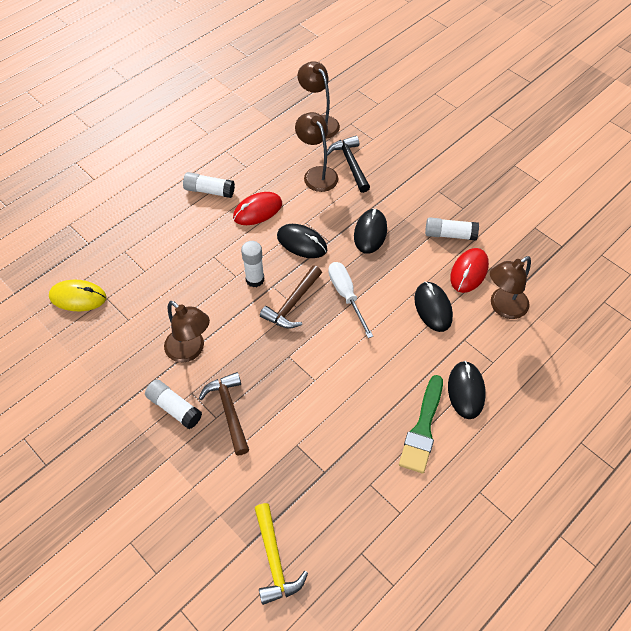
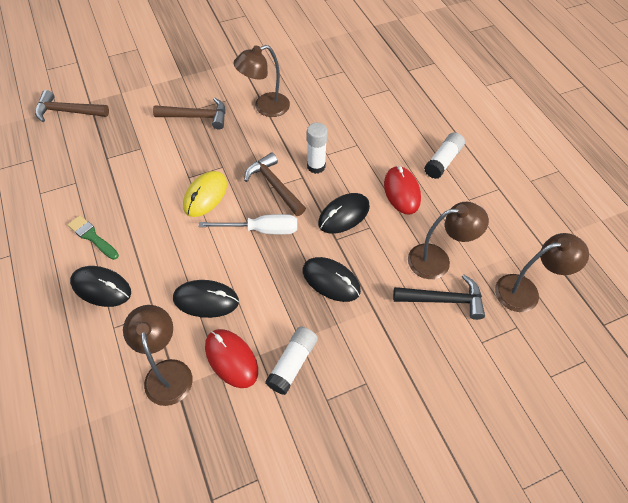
camera: 110 degrees right, 0 degrees up
yellow mouse [49,280,106,311] -> yellow mouse moved to [183,171,227,217]
white glue stick [145,380,202,429] -> none
yellow hammer [255,503,308,605] -> brown hammer [35,90,109,122]
green brush [399,375,443,473] -> green brush [67,215,119,260], size x0.65

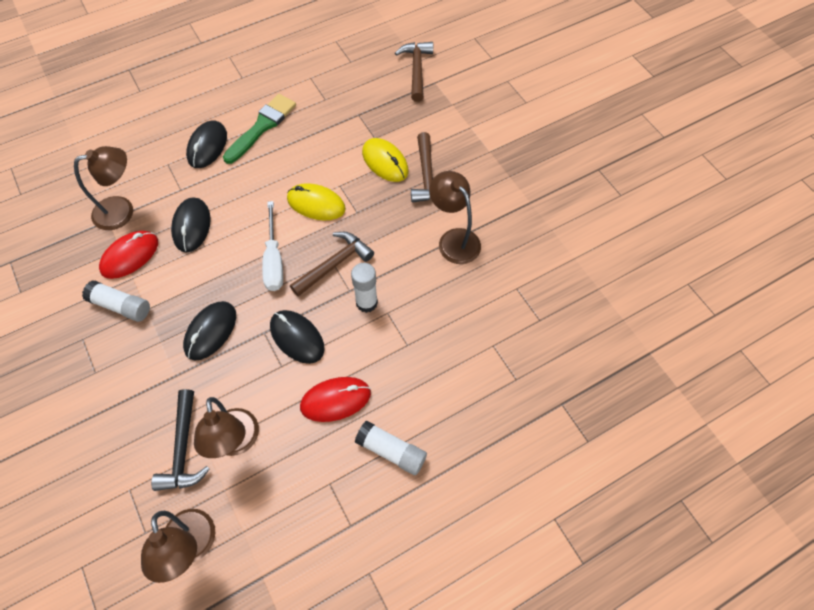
camera: 85 degrees right, 5 degrees up
green brush [67,215,119,260] -> green brush [223,94,296,164], size x1.53
none -> yellow mouse [362,138,409,182]

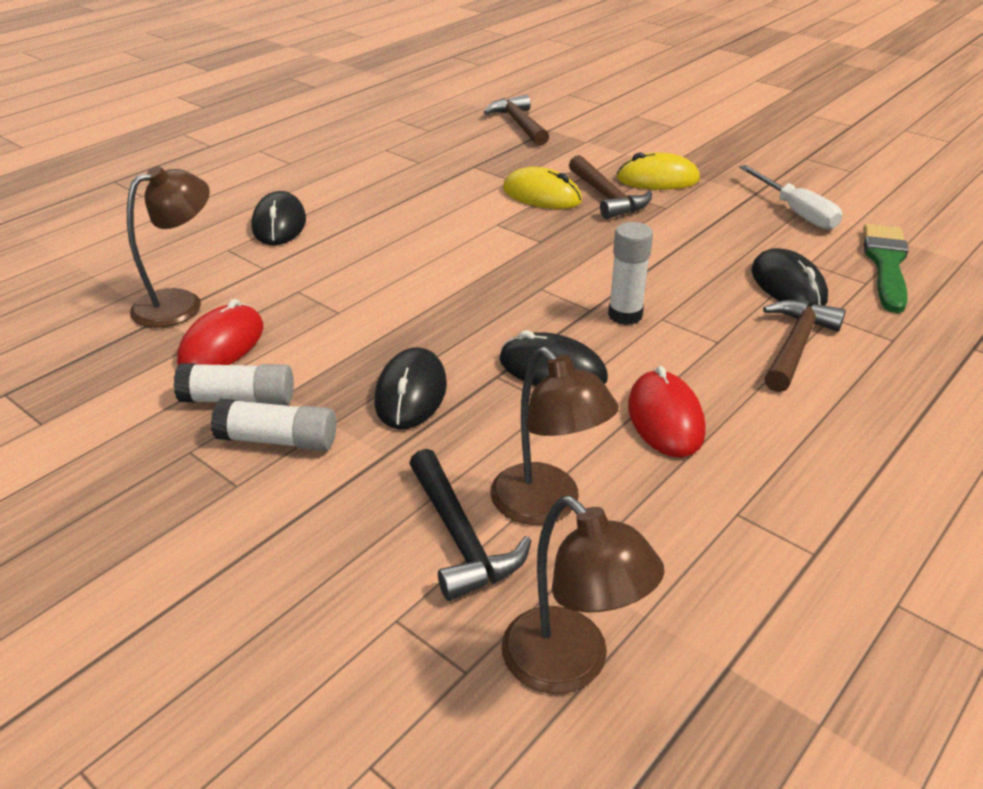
camera: 20 degrees left, 25 degrees down
black mouse [171,197,211,253] -> black mouse moved to [751,248,828,306]
green brush [223,94,296,164] -> green brush moved to [863,224,909,313]
white screwdriver [262,201,283,291] -> white screwdriver moved to [739,165,842,230]
yellow mouse [287,183,346,220] -> yellow mouse moved to [617,152,700,190]
brown hammer [290,232,374,297] -> brown hammer moved to [763,300,846,392]
red mouse [300,377,371,422] -> red mouse turned 60 degrees counterclockwise [628,366,706,457]
white glue stick [355,421,427,475] -> white glue stick moved to [211,399,336,451]
brown lamp [429,171,481,264] -> none

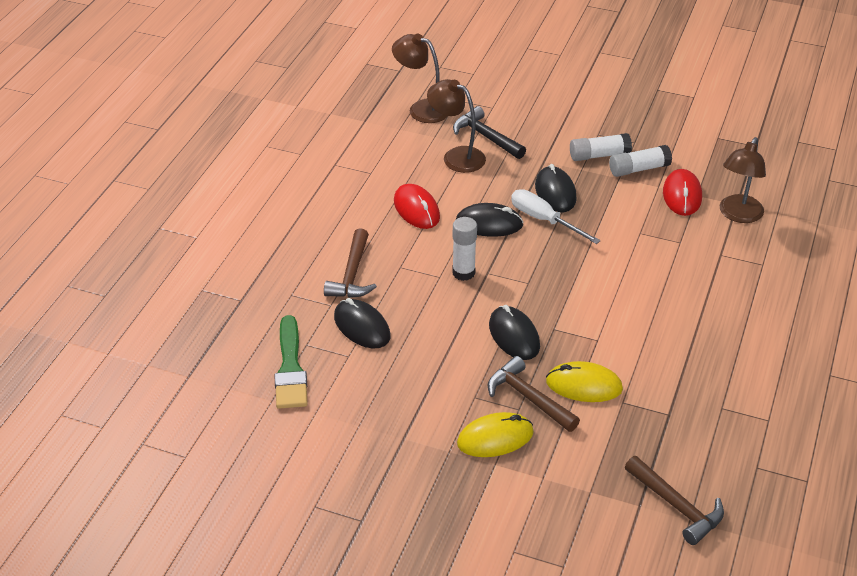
camera: 160 degrees right, 5 degrees up
black mouse [251,191,306,245] -> black mouse moved to [489,305,540,360]
white screwdriver [739,165,842,230] -> white screwdriver moved to [511,189,601,244]

